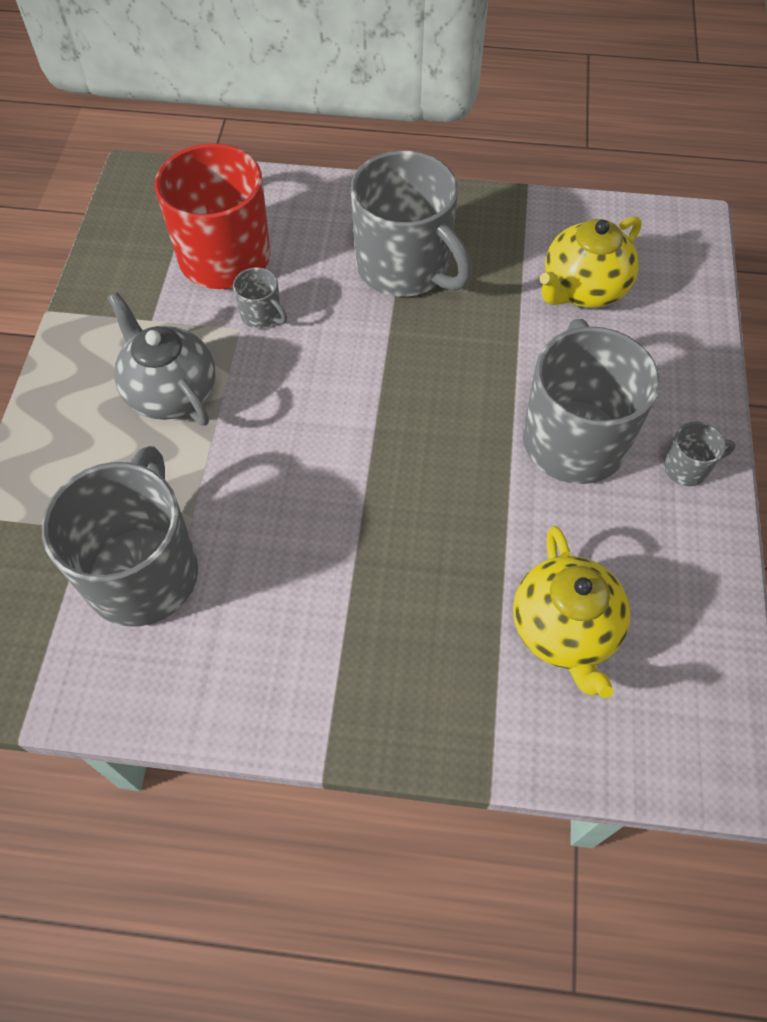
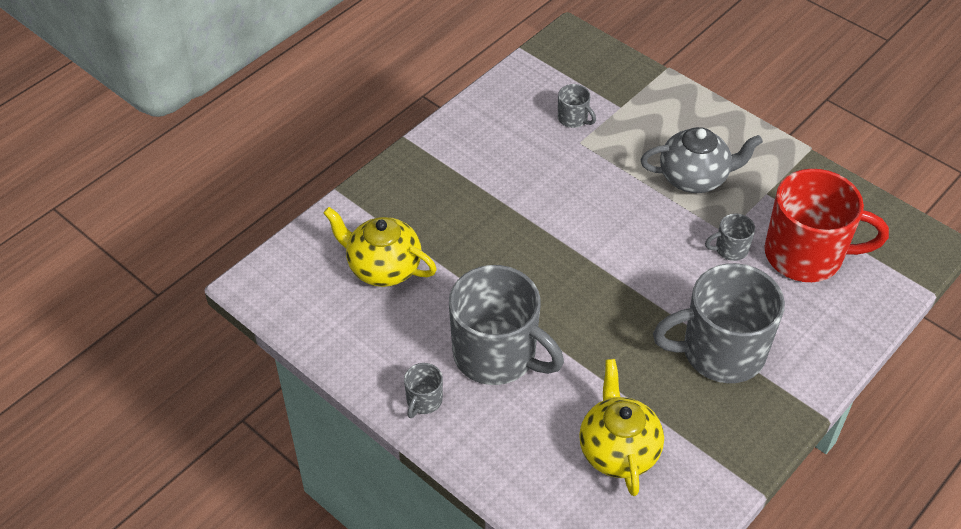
camera: 125 degrees right, 10 degrees down
grey mug [42,446,198,627] -> grey mug [558,84,596,128], size x0.42

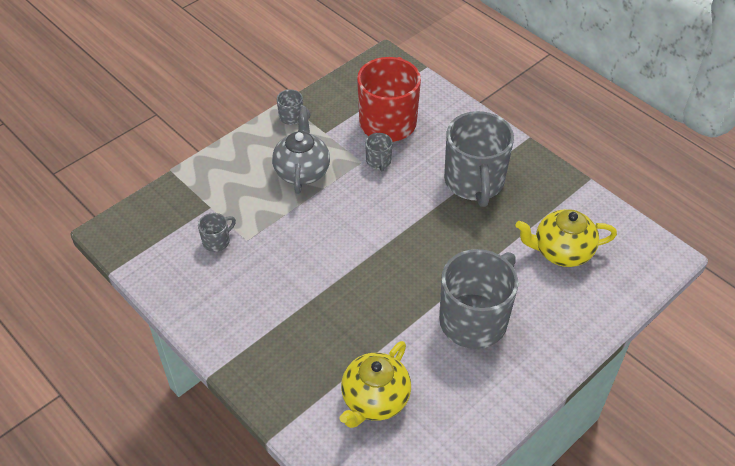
camera: 85 degrees left, 0 degrees up
grey mug [404,363,443,418] -> grey mug moved to [277,89,311,125]

